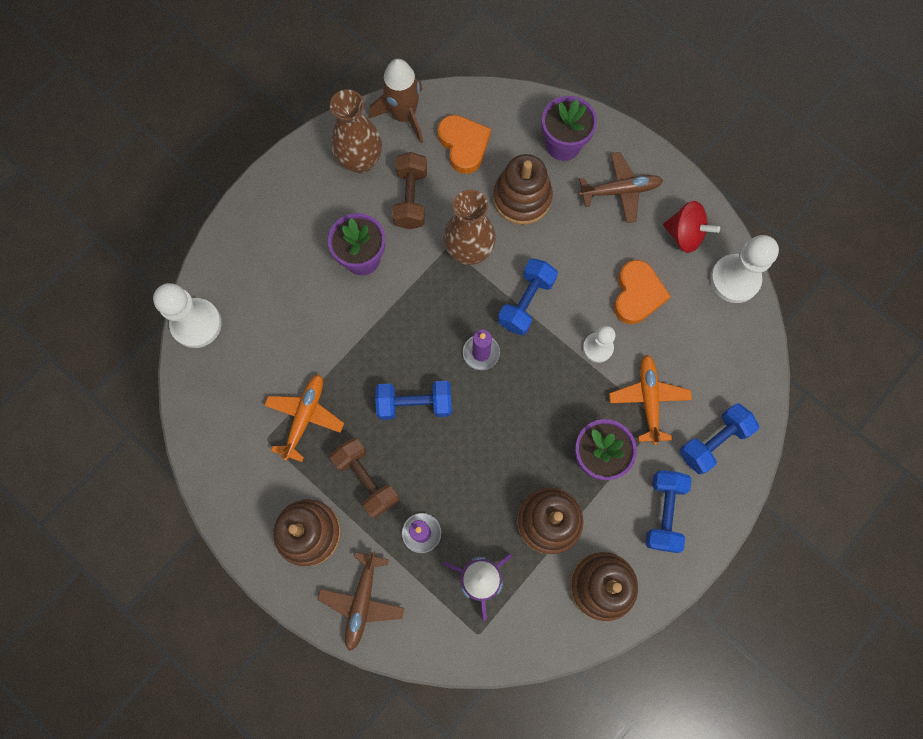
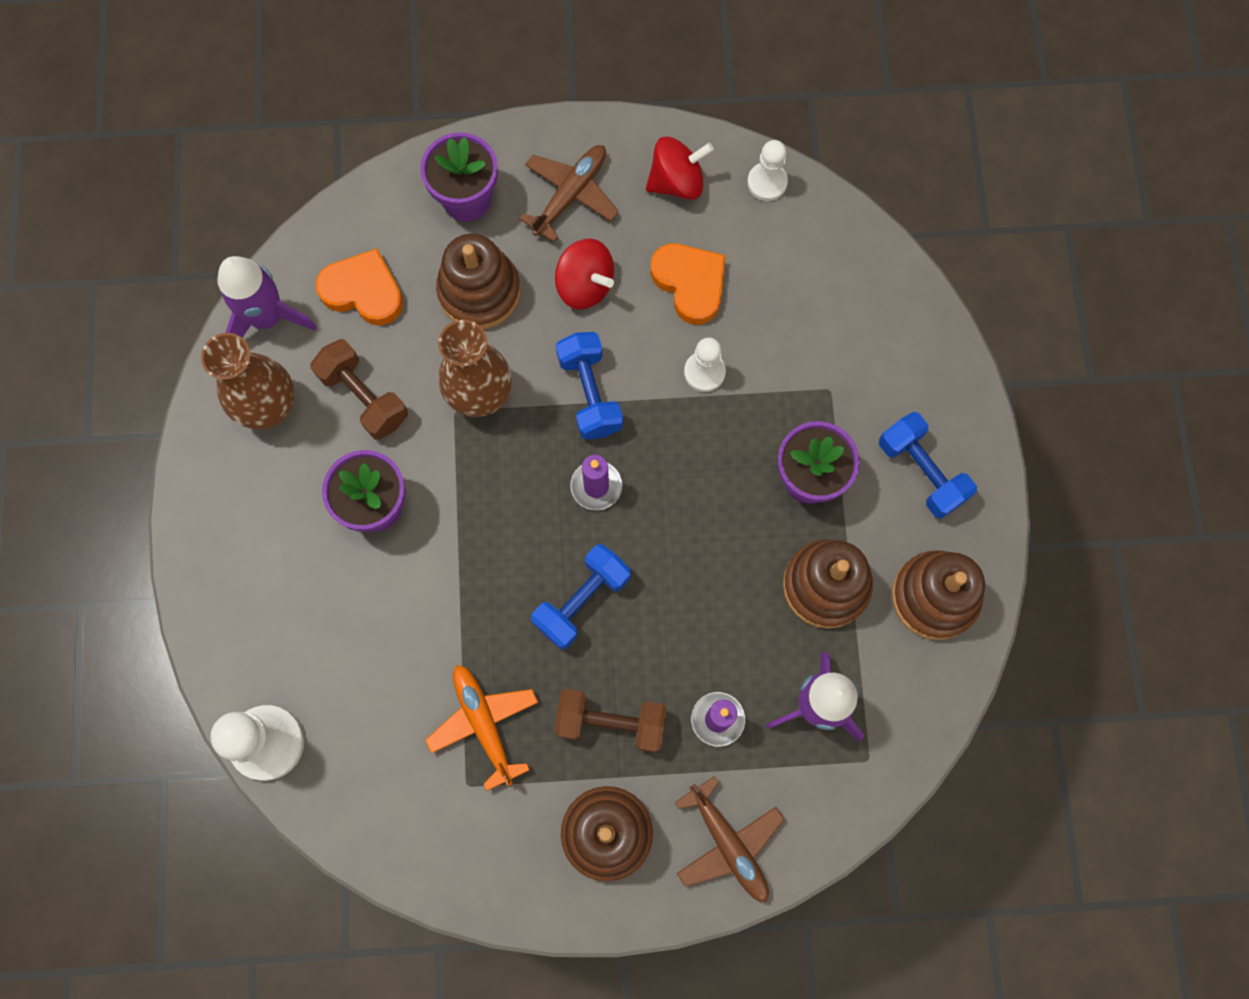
camera: 45 degrees left, 0 degrees up
brown rocket [369,59,423,143] -> purple rocket [217,256,317,338]
orange plane [609,355,692,445] -> none
blue dumbbell [680,404,759,474] -> none
white pawn [710,235,779,303] -> white pawn [747,140,788,201], size x0.60
none -> red spinning top [555,239,614,309]

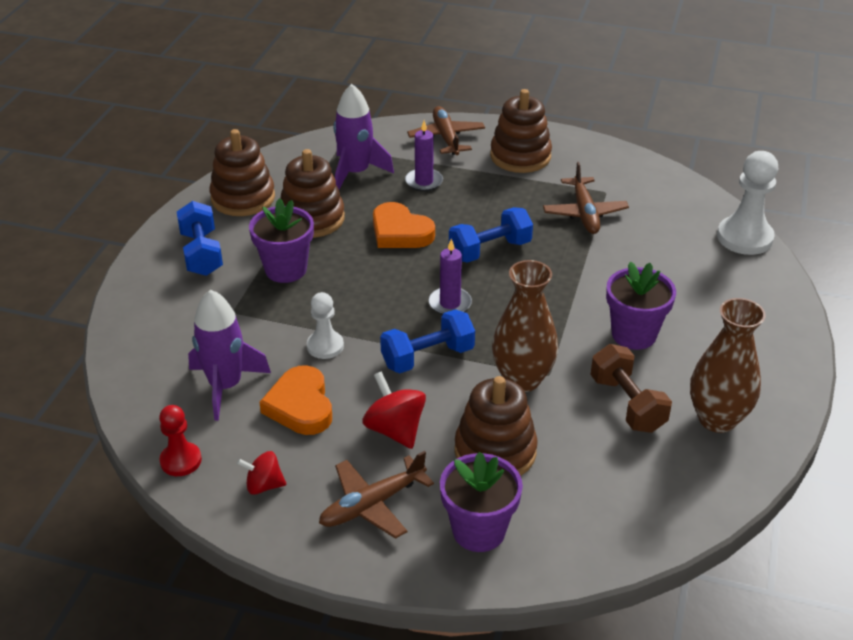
camera: 160 degrees left, 35 degrees down
purple rocket [217,256,317,338] -> purple rocket moved to [188,289,271,421]
orange heart [315,248,403,326] -> orange heart moved to [373,202,435,248]
orange plane [425,665,538,791] -> brown plane [543,162,629,234]
brown dumbbell [555,689,667,753] -> none
blue dumbbell [556,332,623,440] -> blue dumbbell turned 60 degrees clockwise [380,309,475,373]
red spinning top [646,137,714,200] -> red spinning top [237,451,286,495], size x0.65
white pawn [747,140,788,201] -> red pawn [159,405,202,476]

